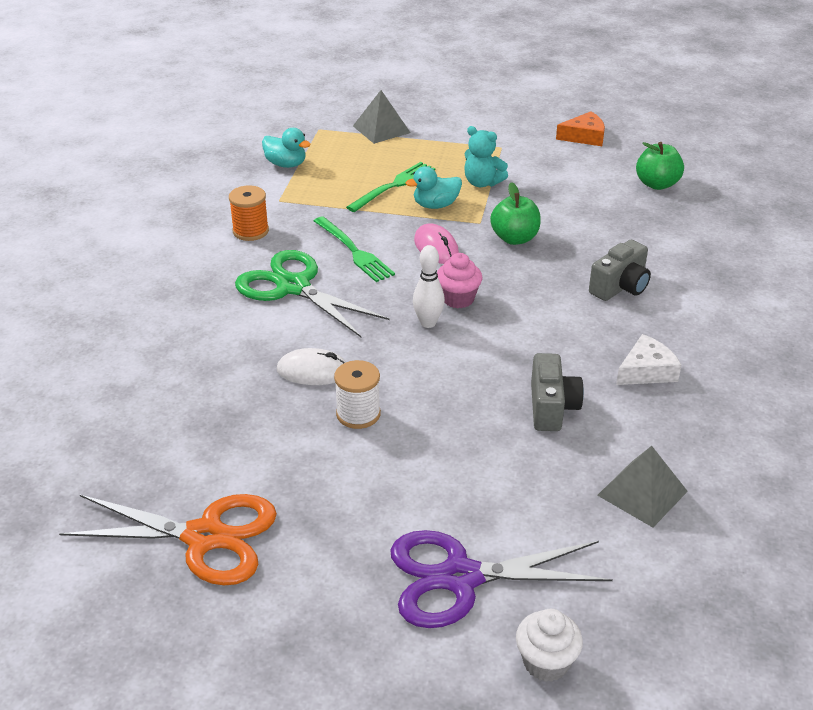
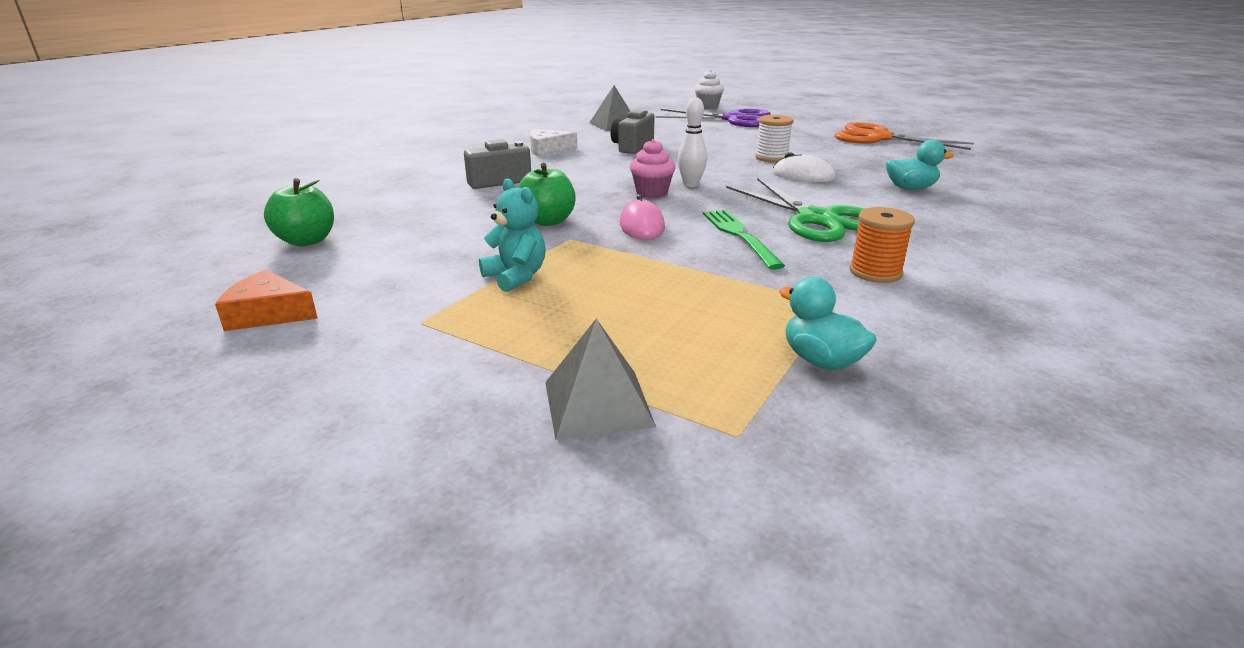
camera: 160 degrees left, 10 degrees down
green fork [346,162,436,212] -> none
turquoise duck [405,166,462,209] -> turquoise duck moved to [886,139,954,190]

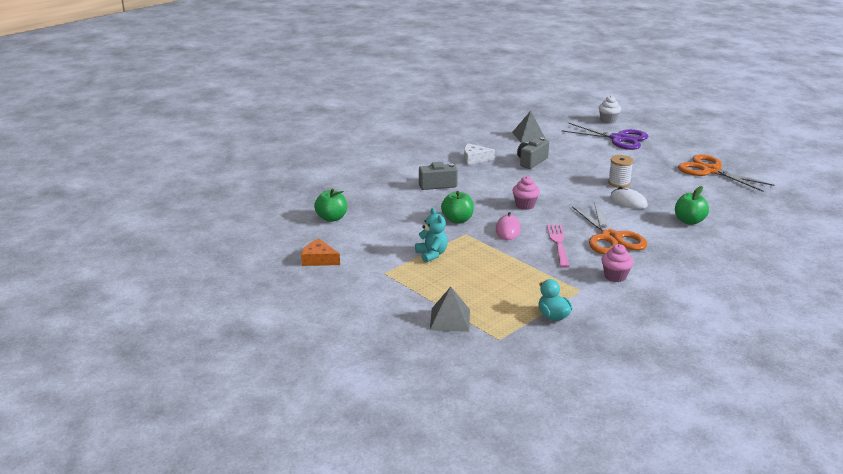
camera: 15 degrees right, 0 degrees up
white bowling pin [678,97,707,187] -> none
green fork [703,210,785,270] -> pink fork [547,224,570,268]
green scissors [726,178,864,242] -> orange scissors [572,202,647,254]
orange spool [850,207,915,283] -> pink cupcake [601,244,634,282]
turquoise duck [886,139,954,190] -> green apple [675,186,709,225]

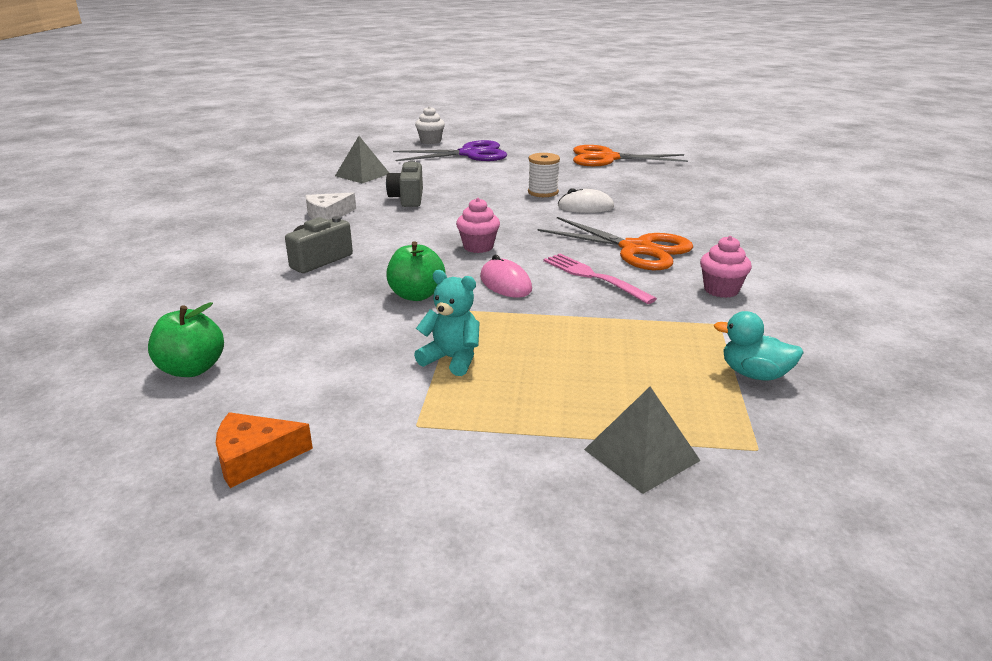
camera: 40 degrees left, 0 degrees up
green apple [675,186,709,225] -> none

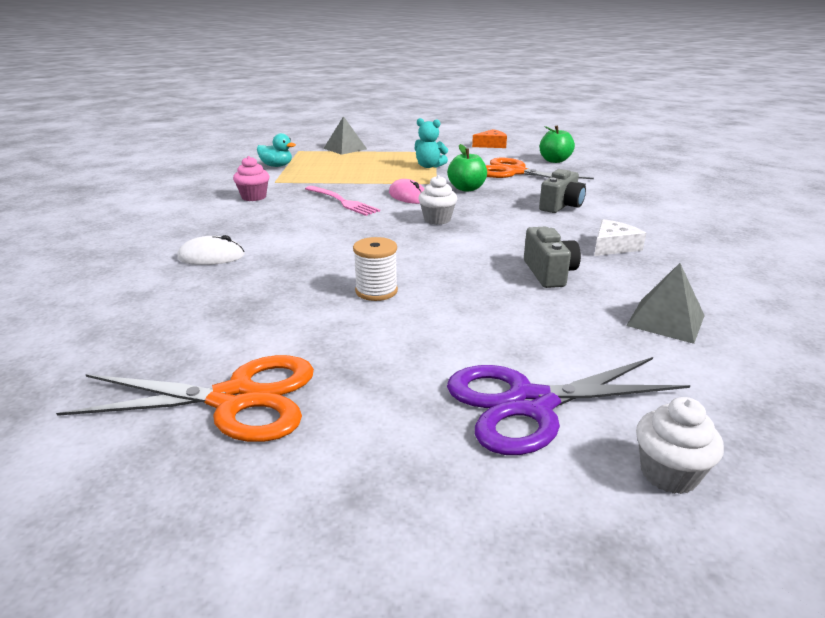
camera: 175 degrees right, 0 degrees up
pink cupcake [456,198,500,253] -> white cupcake [418,175,457,225]
orange scissors [538,217,693,270] -> orange scissors moved to [486,157,594,185]
white mouse [558,188,614,213] -> white mouse moved to [177,235,245,265]

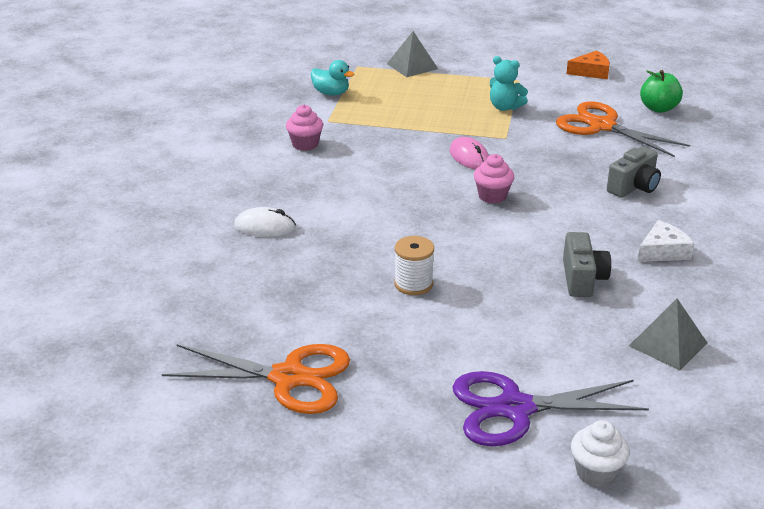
camera: 10 degrees right, 5 degrees up
pink fork [305,186,380,216] -> none
white cupcake [418,175,457,225] -> pink cupcake [474,154,515,204]
green apple [447,144,487,192] -> none

